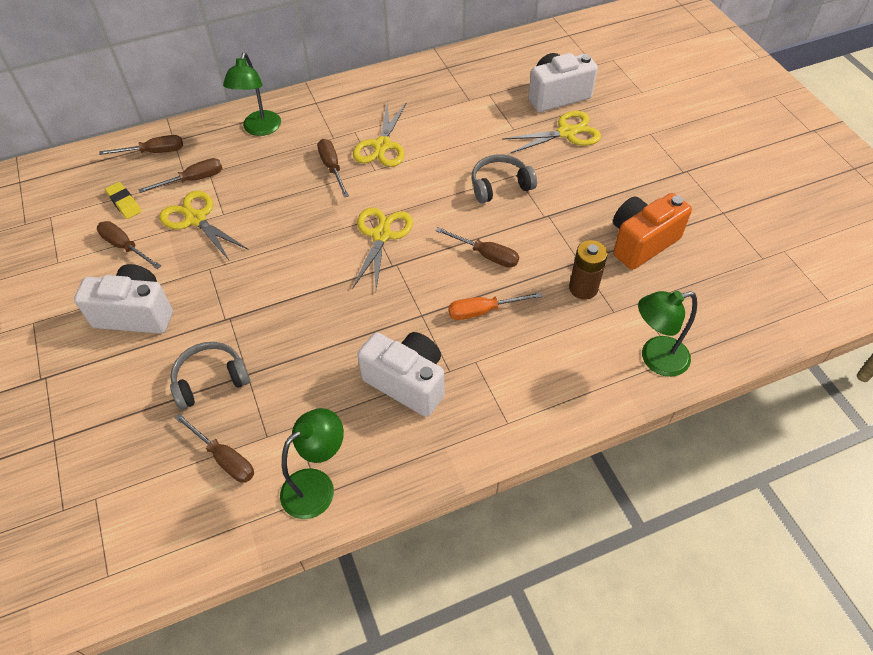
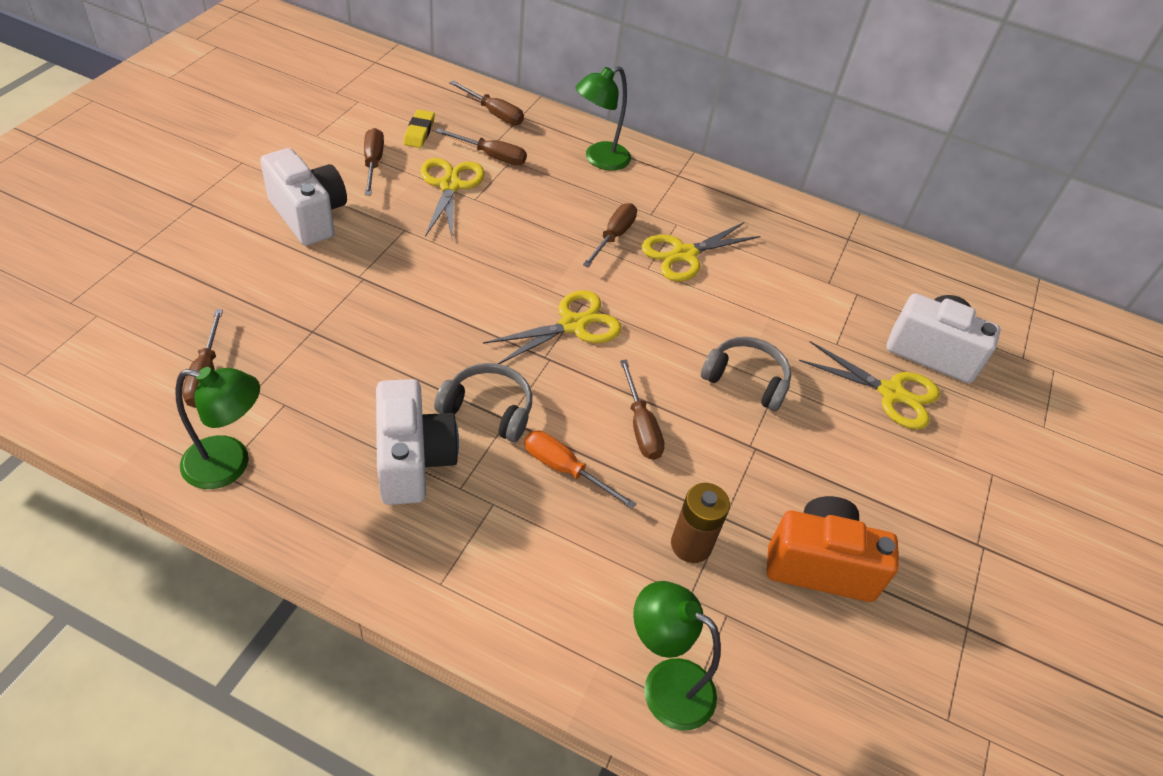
camera: 40 degrees right, 5 degrees down
grey headphones [170,342,250,410] -> grey headphones moved to [434,363,532,442]

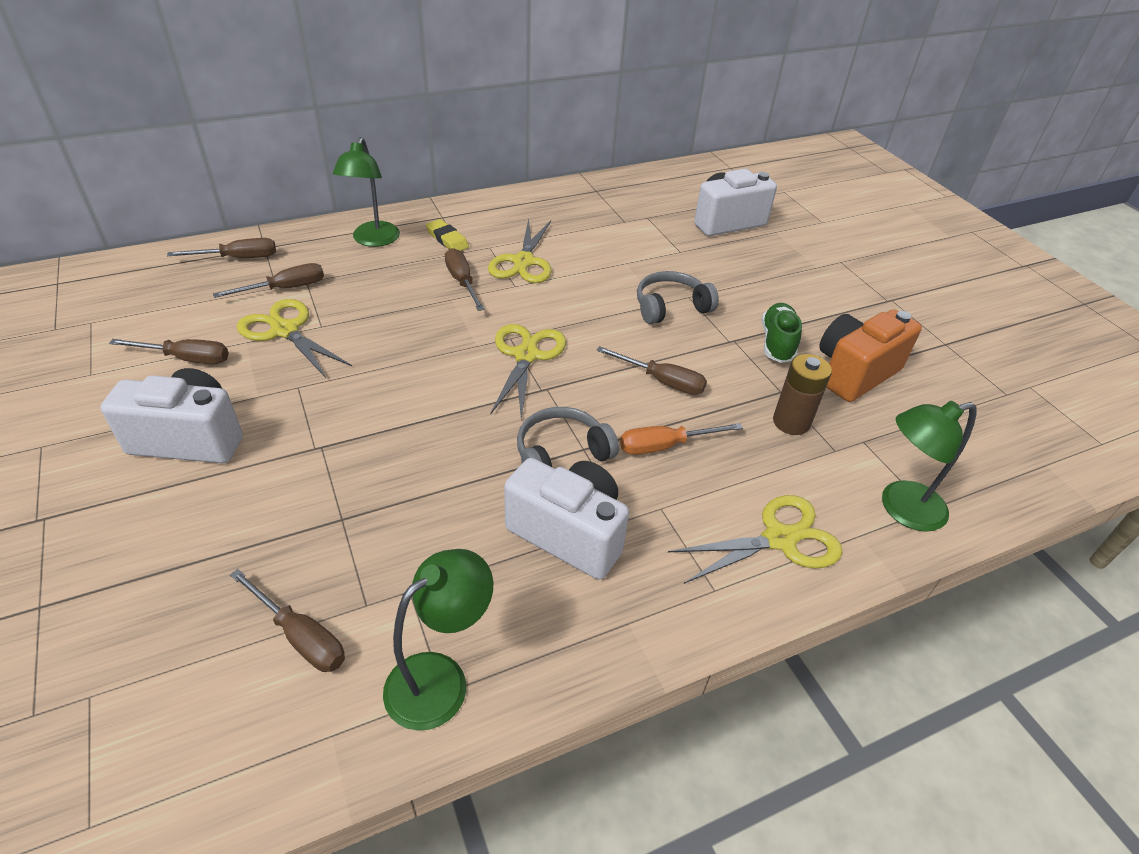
camera: 45 degrees left, 5 degrees down
brown screwdriver [364,128,384,195] -> brown screwdriver turned 150 degrees clockwise [109,339,229,364]
yellow eraser [403,109,435,148] -> yellow eraser moved to [426,219,469,251]
yellow scissors [799,341,940,429] -> yellow scissors moved to [668,495,843,584]
none -> green shoe [761,303,802,363]

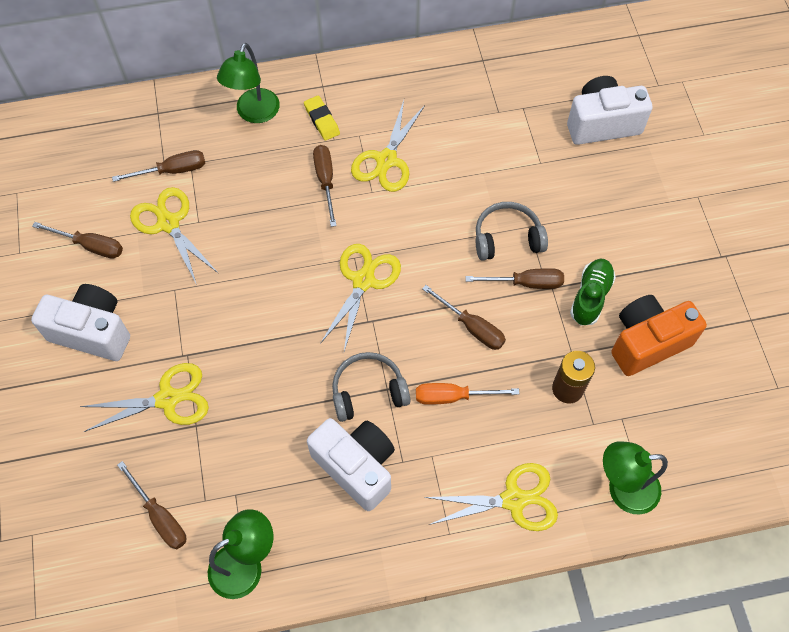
camera: 15 degrees right, 20 degrees up
brown screwdriver [167,238,276,258] -> brown screwdriver moved to [465,268,564,289]
none -> yellow scissors [80,363,209,432]

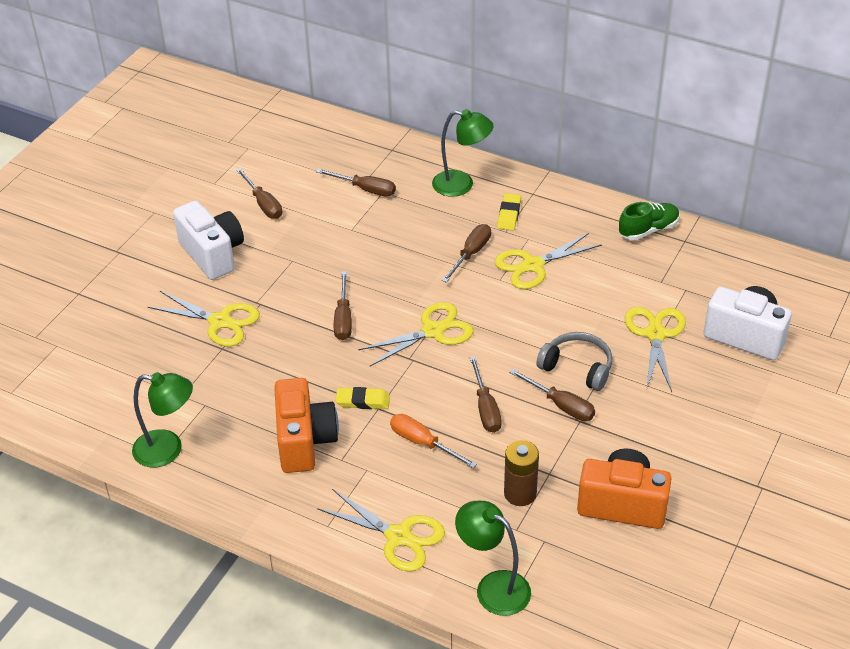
camera: 40 degrees right, 20 degrees down
brown screwdriver [117,461,186,549] -> brown screwdriver moved to [334,271,352,340]
yellow scissors [130,187,219,285] -> yellow scissors moved to [625,307,686,392]
green lamp [217,43,280,123] -> green lamp turned 135 degrees counterclockwise [432,109,494,197]
white camera [307,418,395,511] -> orange camera [274,378,339,473]
grey headphones [332,352,410,422] -> yellow eraser [335,387,390,409]
green shoe [570,258,616,326] -> green shoe moved to [619,202,680,240]

